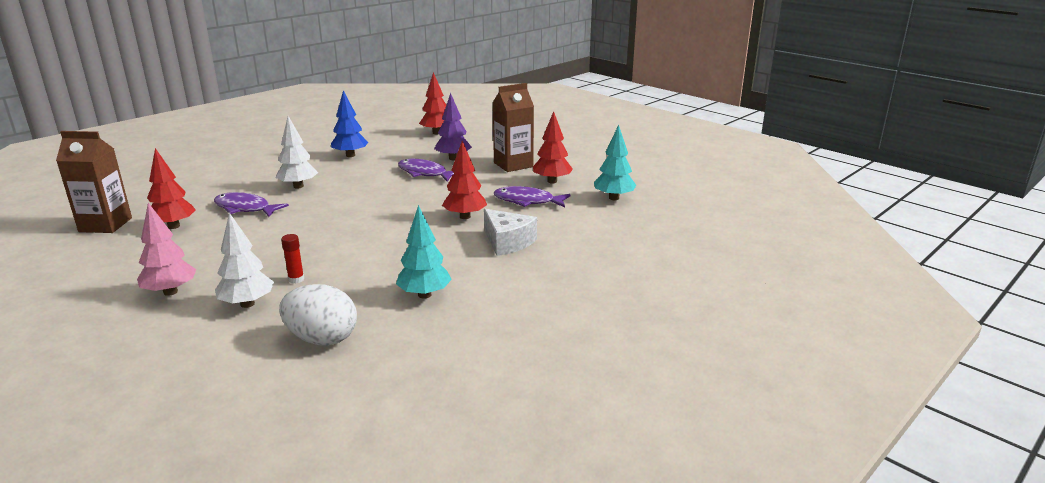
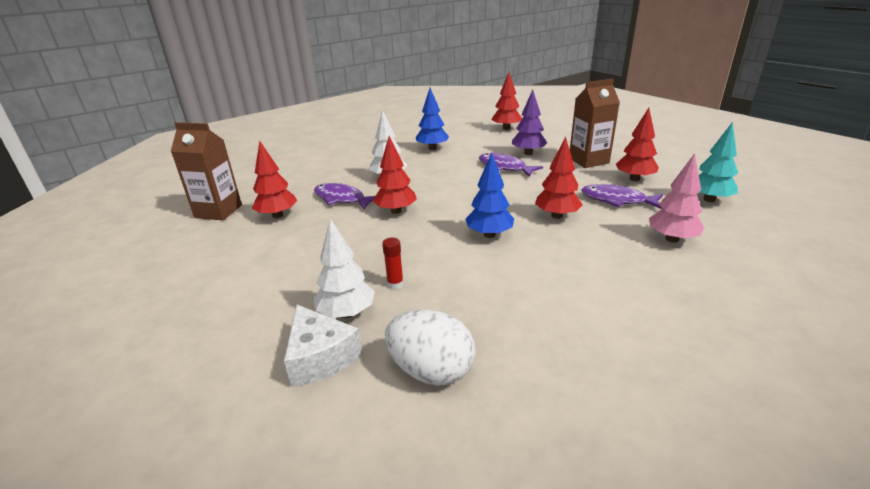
camera: 10 degrees right, 5 degrees up
pink tree [137,203,196,296] -> pink tree moved to [649,153,704,243]
turquoise tree [396,205,452,299] -> none
white cheese [484,209,537,256] -> white cheese moved to [284,304,363,387]
none -> red tree [373,136,417,214]
none -> blue tree [466,153,514,238]

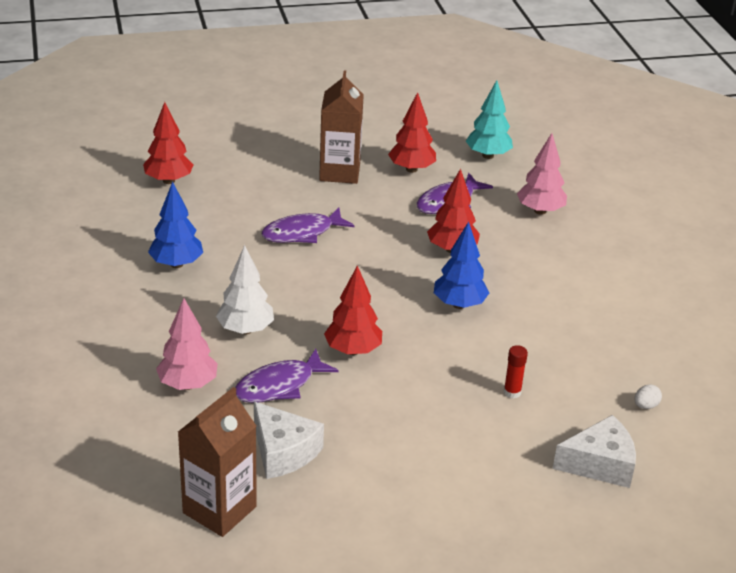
camera: 70 degrees left, 5 degrees up
red tree [252,141,297,218] -> white cheese [254,402,324,479]
white tree [314,219,375,318] -> none
white egg [385,310,475,386] -> white egg [634,384,662,409], size x0.40
purple tree [512,90,547,155] -> none
none -> pink tree [156,298,218,390]

